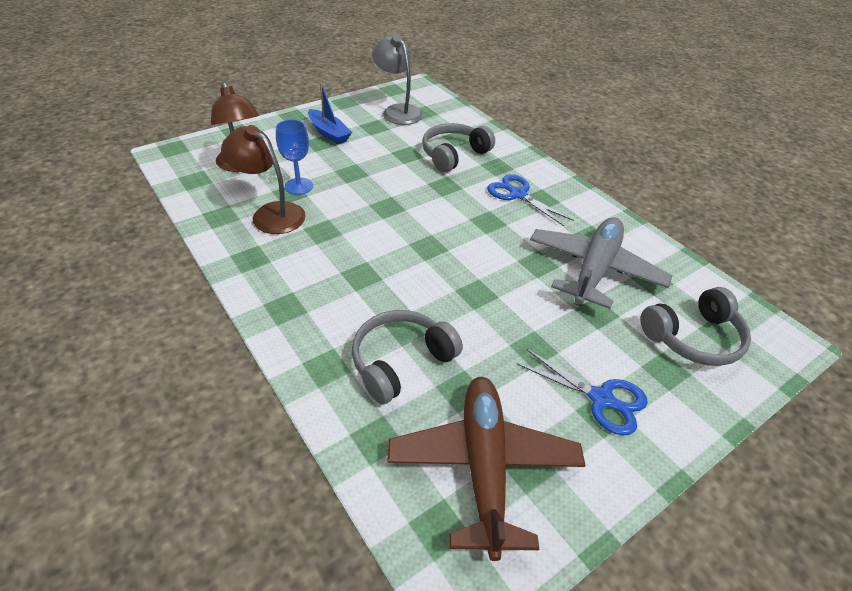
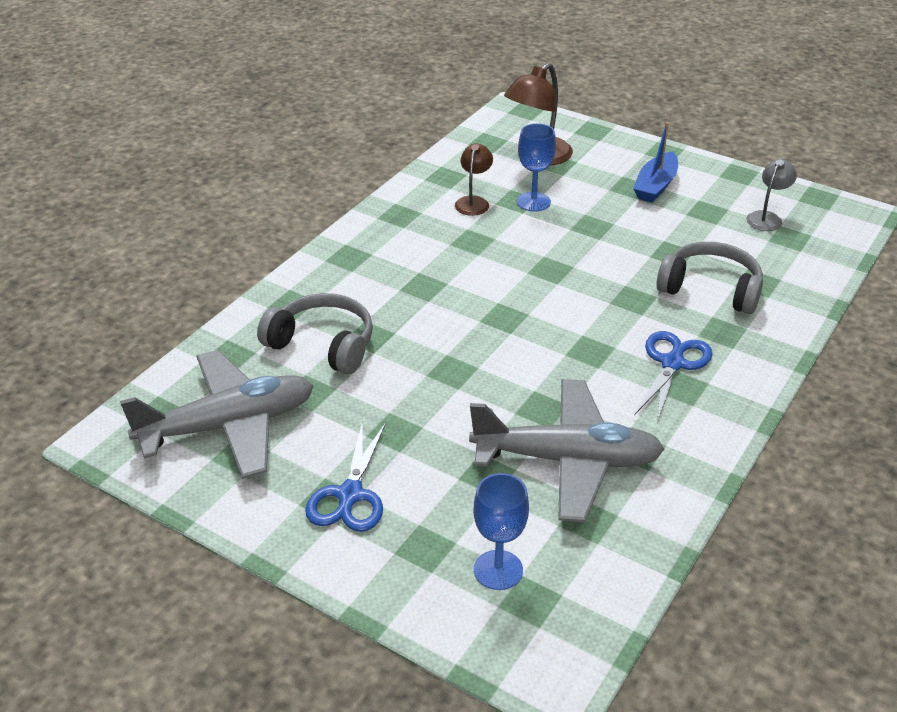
camera: 70 degrees right, 5 degrees down
brown lamp [221,125,306,234] -> brown lamp [455,144,493,216], size x0.59
grey lamp [372,34,423,125] -> grey lamp [746,159,797,231], size x0.59
brown plane [388,377,586,561] -> grey plane [120,350,313,479]
grey headphones [640,287,751,366] -> blue goblet [473,473,529,590]

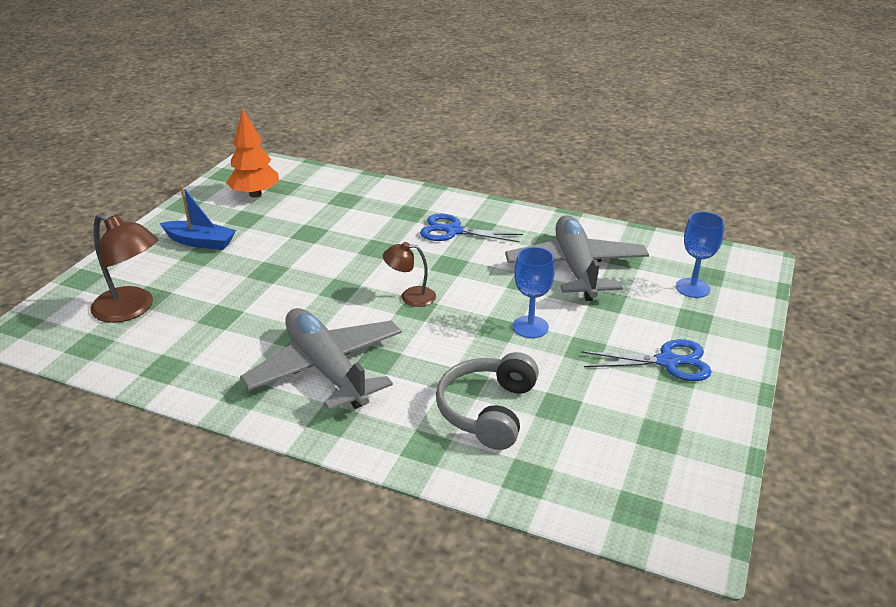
camera: 100 degrees left, 5 degrees down
grey plane [120,350,313,479] -> grey plane moved to [240,308,402,411]
brown lamp [455,144,493,216] -> brown lamp moved to [383,242,436,307]
blue goblet [517,123,556,212] -> blue goblet moved to [513,247,555,338]
grey headphones [656,242,763,314] -> none
grey lamp [746,159,797,231] -> orange tree [226,110,279,198]

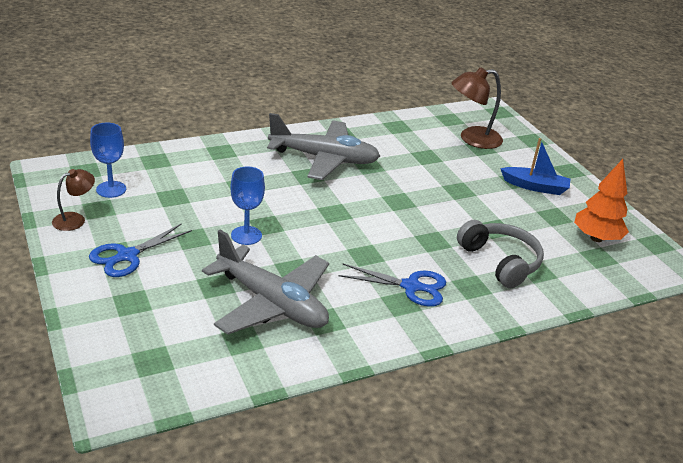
camera: 130 degrees right, 0 degrees up
blue boat [160,185,236,250] -> blue boat turned 135 degrees counterclockwise [500,138,571,195]
brown lamp [383,242,436,307] -> brown lamp moved to [52,169,95,231]
blue scissors [420,213,523,242] -> blue scissors turned 45 degrees clockwise [338,264,446,307]
grey headphones [436,352,539,450] -> grey headphones moved to [457,220,544,288]
blue goblet [676,211,724,298] -> blue goblet moved to [90,123,126,198]

